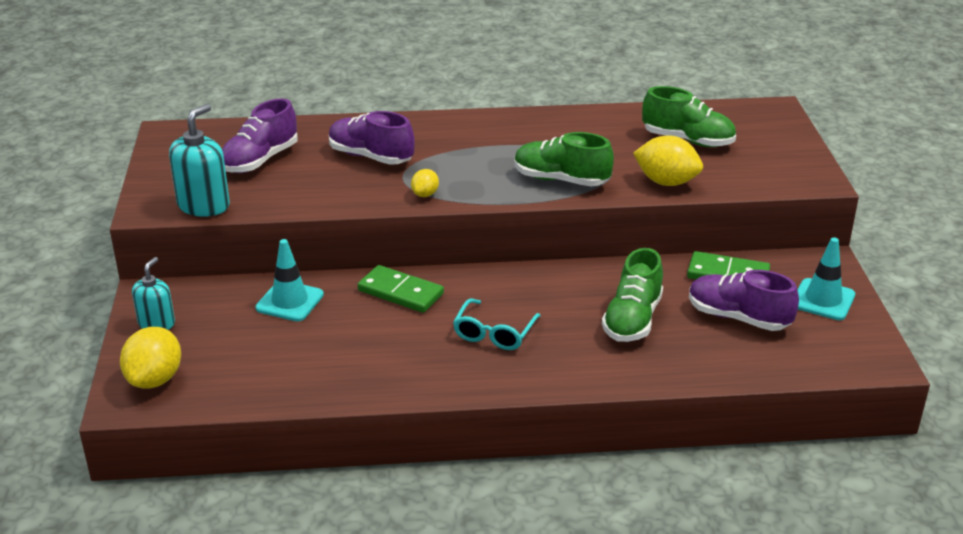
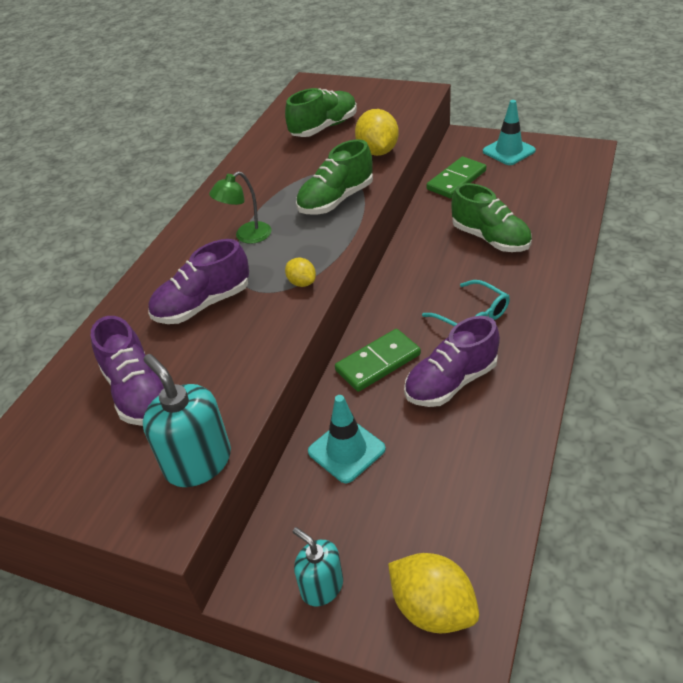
camera: 60 degrees left, 10 degrees up
yellow lemon [633,135,703,186] -> yellow lemon turned 60 degrees counterclockwise [355,109,399,156]
purple shoe [689,270,799,331] -> purple shoe moved to [404,316,500,407]
none -> green lamp [209,171,271,244]

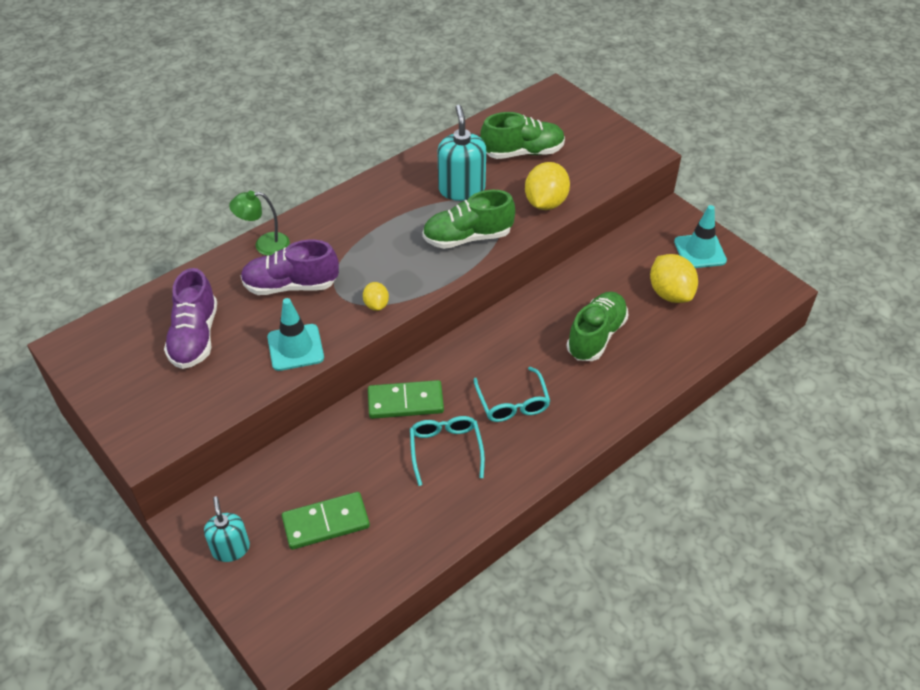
camera: 25 degrees right, 5 degrees up
turquoise soap dispenser [143,354,231,487] -> turquoise soap dispenser moved to [438,105,486,201]
green lamp [209,171,271,244] -> green lamp moved to [229,191,290,256]
turquoise traffic cone [308,395,386,483] -> turquoise traffic cone moved to [267,298,324,371]
yellow lemon [388,553,479,634] -> yellow lemon moved to [650,254,698,303]
purple shoe [404,316,500,407] -> turquoise glasses [410,416,485,486]
green domino [427,157,486,198] -> green domino moved to [282,492,370,550]
green shoe [452,183,532,252] -> green shoe turned 135 degrees counterclockwise [566,292,629,361]

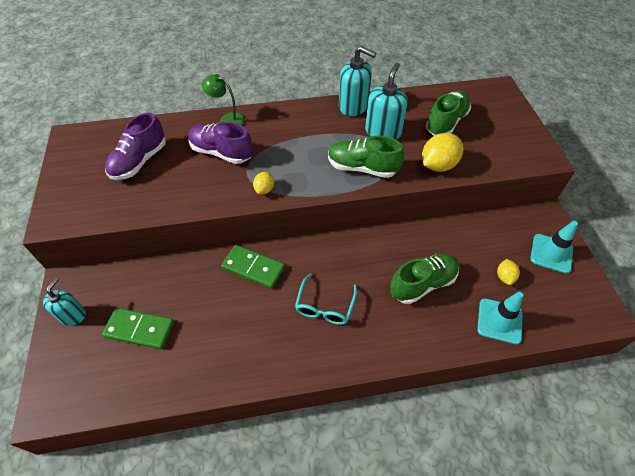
camera: 30 degrees right, 5 degrees up
turquoise traffic cone [267,298,324,371] -> turquoise traffic cone moved to [477,292,523,344]
turquoise glasses [410,416,485,486] -> none
green shoe [480,112,565,159] -> green shoe turned 75 degrees counterclockwise [426,90,471,136]
yellow lemon [650,254,698,303] -> yellow lemon [497,259,520,285], size x0.54
none -> turquoise soap dispenser [339,46,376,116]

